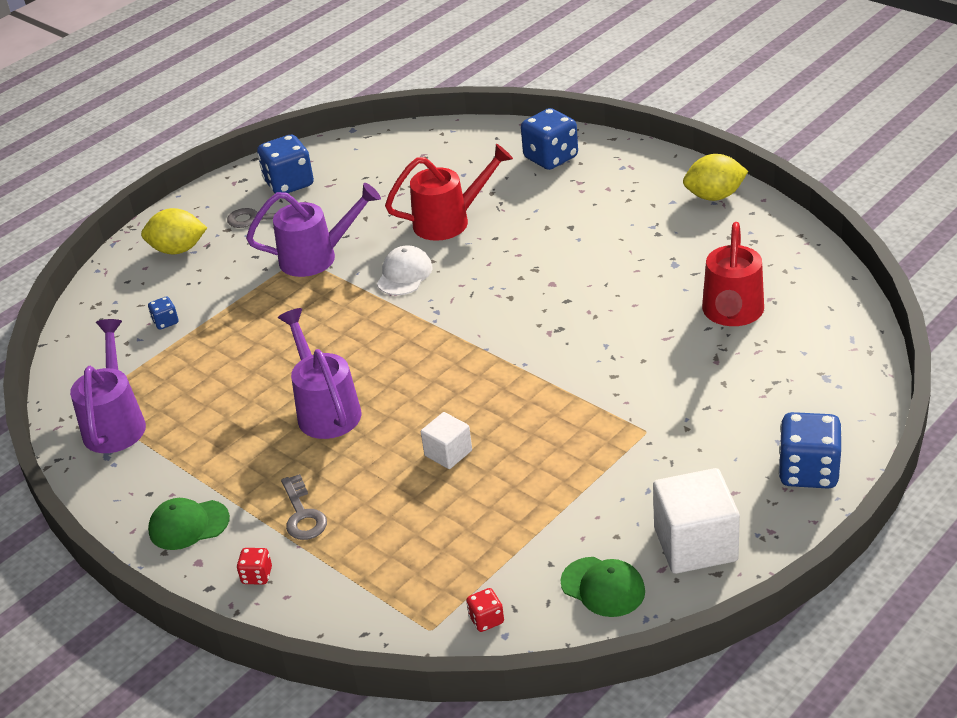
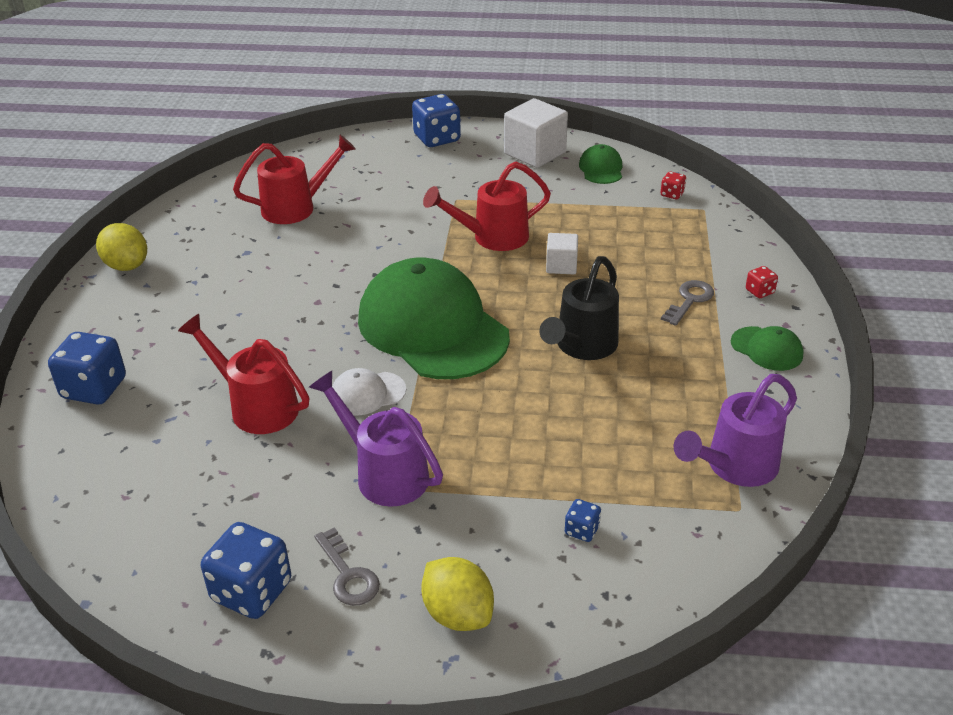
camera: 130 degrees left, 0 degrees up
purple watering can [278,308,361,439] -> black watering can [539,256,619,360]
none -> green cap [358,257,510,379]
none -> red watering can [423,161,551,251]

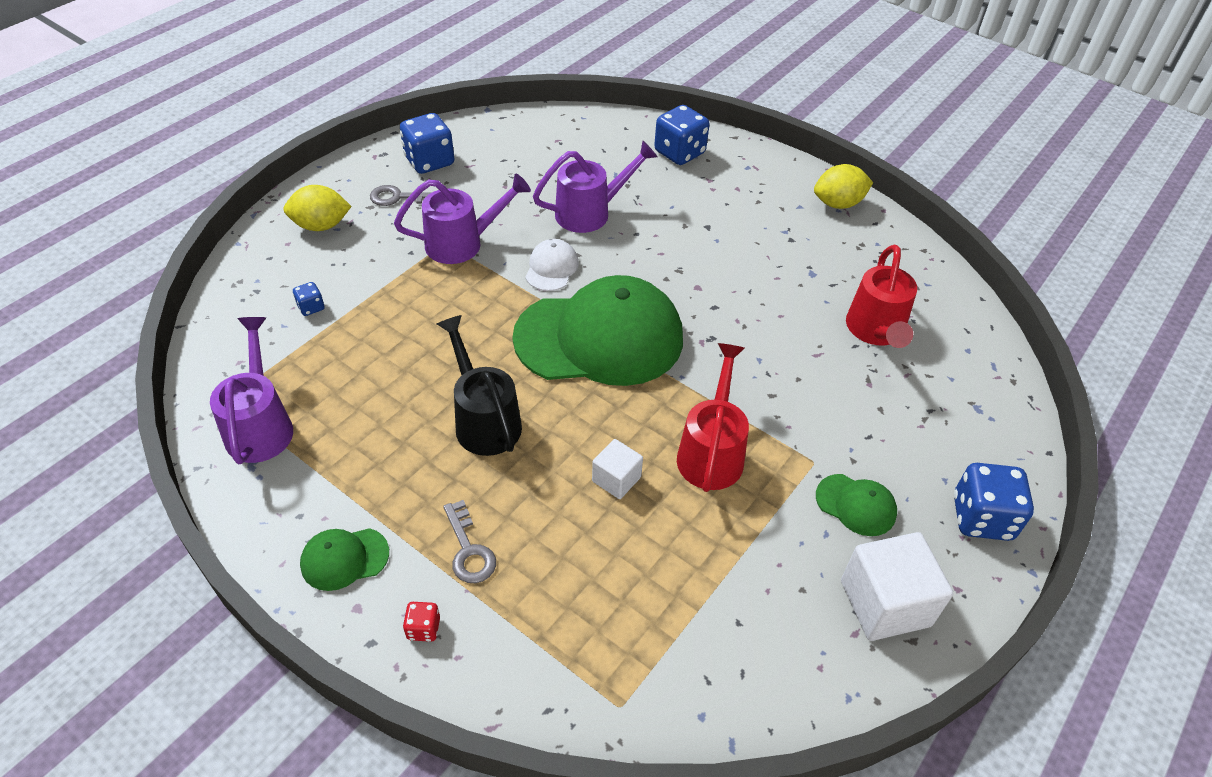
camera: 120 degrees right, 10 degrees up
red watering can [178,314,310,434] -> purple watering can [533,141,658,233]
green cap [579,144,622,184] -> green cap moved to [816,474,897,536]
red dice [661,172,686,199] -> none

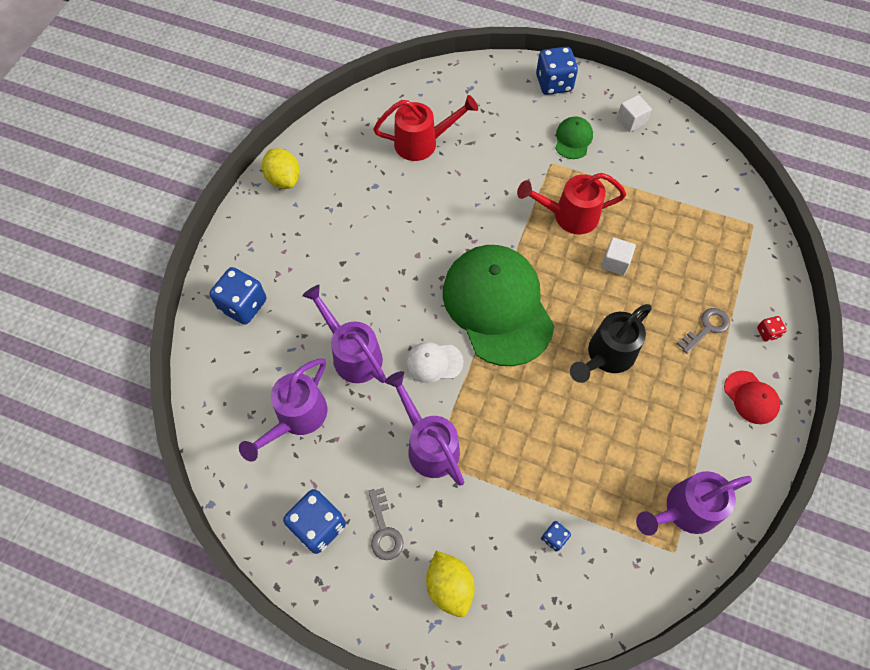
camera: 105 degrees left, 15 degrees up
green cap [300,528,389,591] -> red cap [724,371,780,424]
white cube [841,532,953,641] -> white cube [617,95,652,132], size x0.56
none -> purple watering can [239,359,327,462]

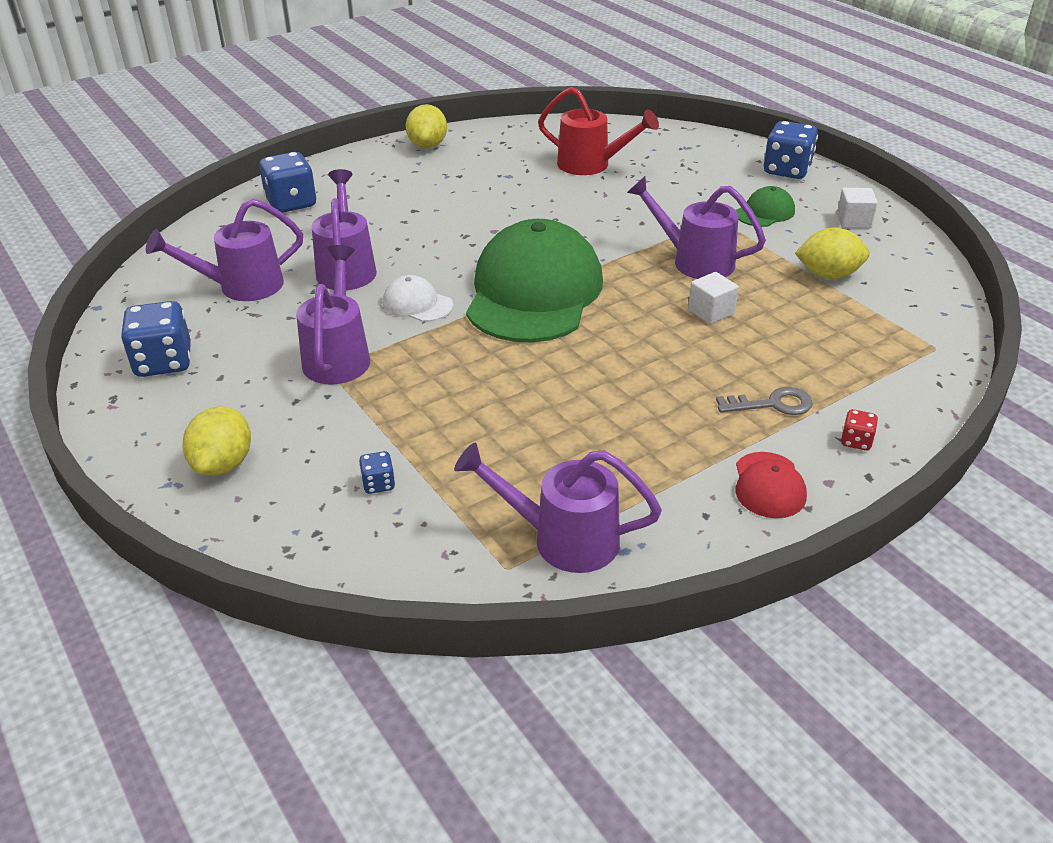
camera: 35 degrees right, 25 degrees down
grey key [368,488,403,560] -> none
red watering can [517,173,626,234] -> purple watering can [627,176,766,279]
black watering can [570,304,652,383] -> none
none -> yellow lemon [795,227,870,279]

